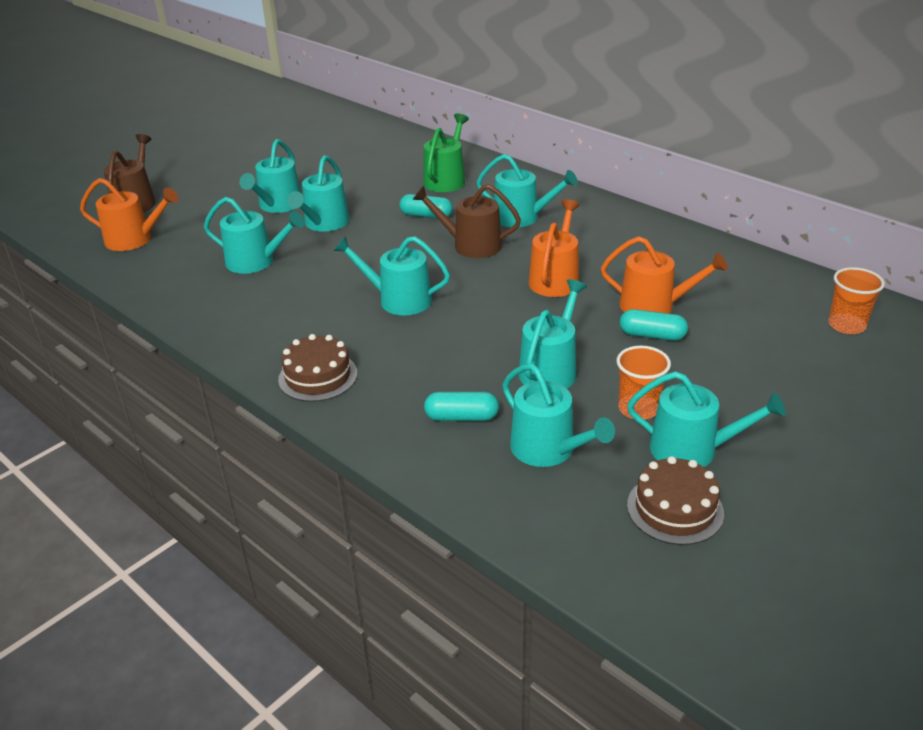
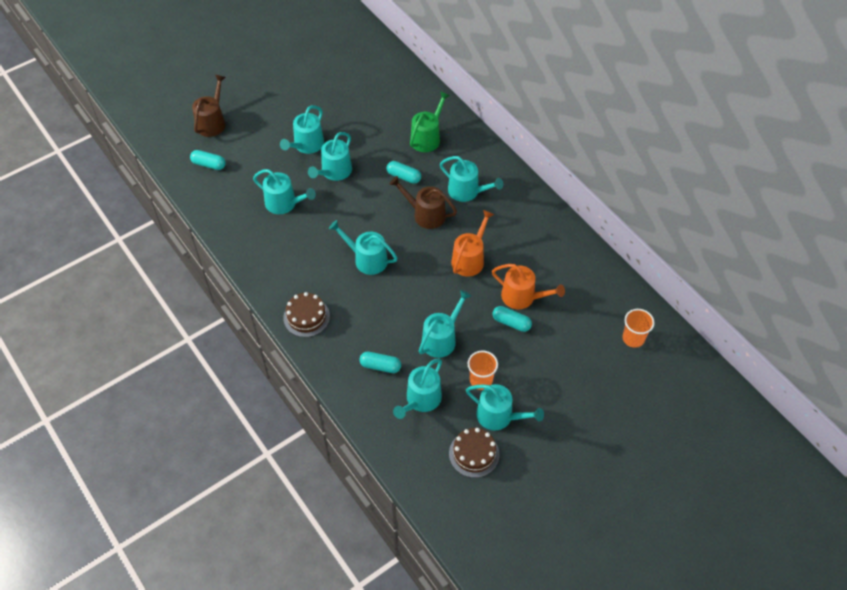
camera: 10 degrees right, 20 degrees up
orange watering can [80,178,179,251] -> turquoise capsule [190,150,226,170]
turquoise watering can [502,364,615,467] -> turquoise watering can turned 60 degrees clockwise [393,359,442,419]

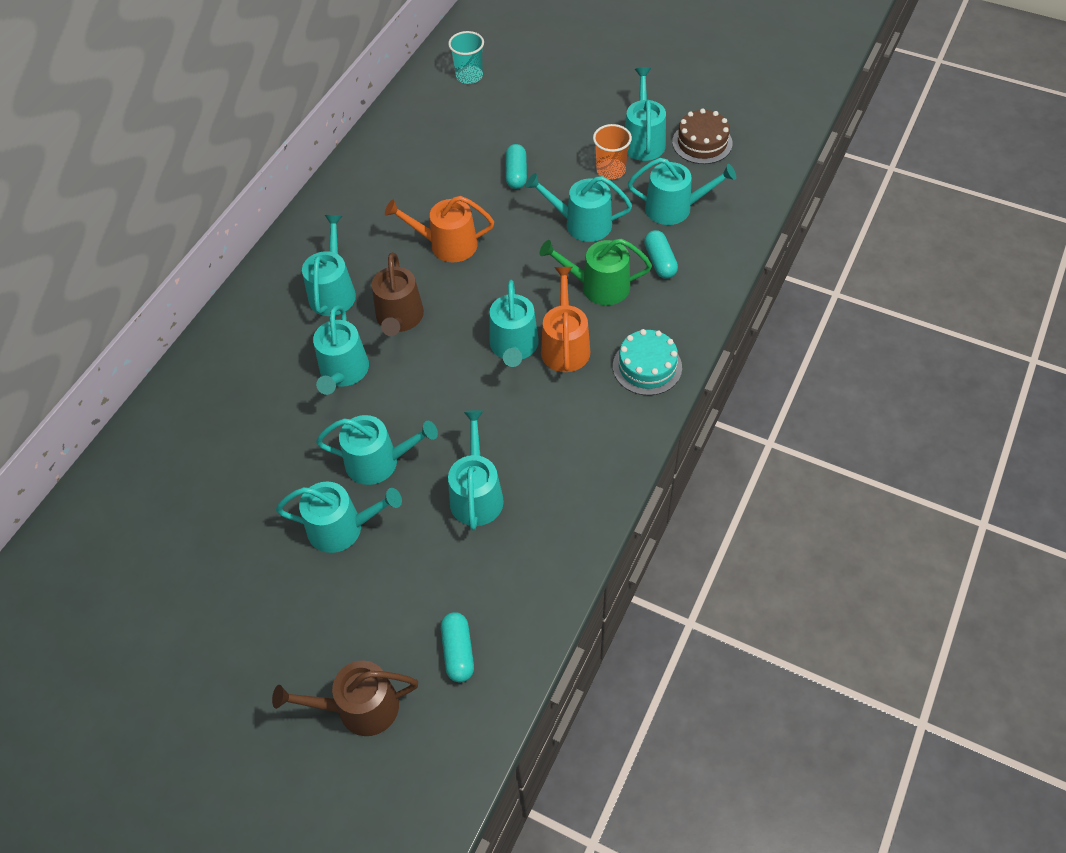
camera: 115 degrees left, 0 degrees up
brown cake [283,292,330,337] -> turquoise cake [613,329,682,395]
turquoise capsule [386,161,421,184] -> turquoise watering can [313,305,369,395]
green watering can [410,91,450,152] -> green watering can moved to [540,239,652,305]
orange watering can [492,264,565,309] -> orange watering can moved to [541,267,590,372]
orange cup [622,309,655,348] -> turquoise cup [448,31,484,84]

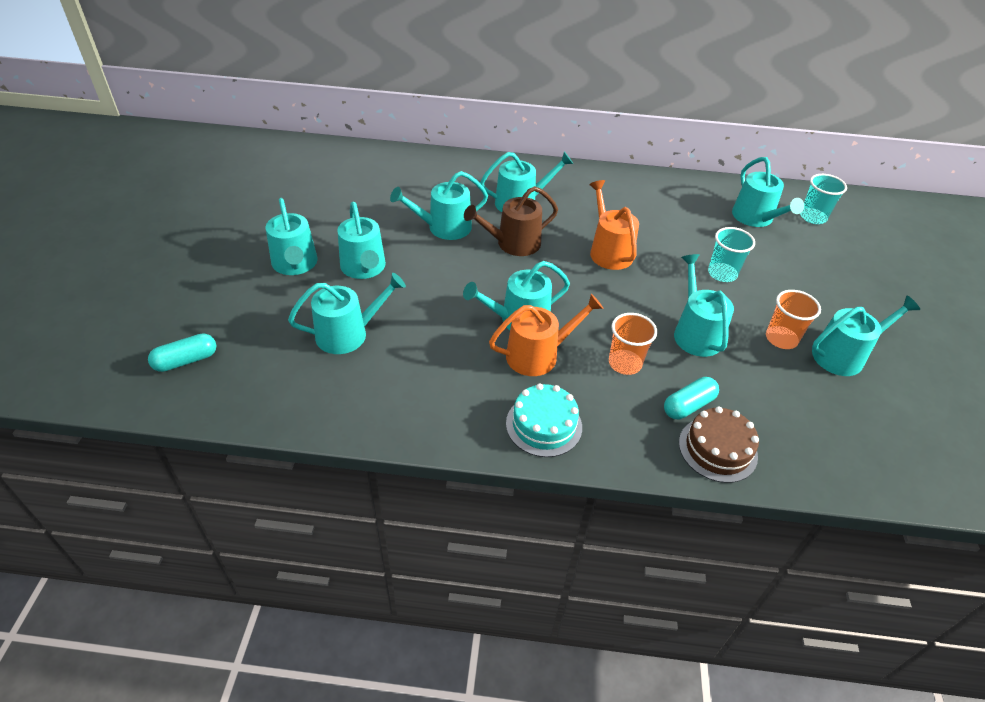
camera: 65 degrees right, 10 degrees down
brown watering can [272,660,418,736] -> none
turquoise capsule [505,144,527,189] -> turquoise cup [708,227,755,282]
green watering can [540,239,652,305] -> orange cup [609,313,657,375]
turquoise watering can [628,158,736,225] -> turquoise watering can moved to [732,157,804,227]
brown cake [672,108,732,164] -> brown cake moved to [679,406,759,483]

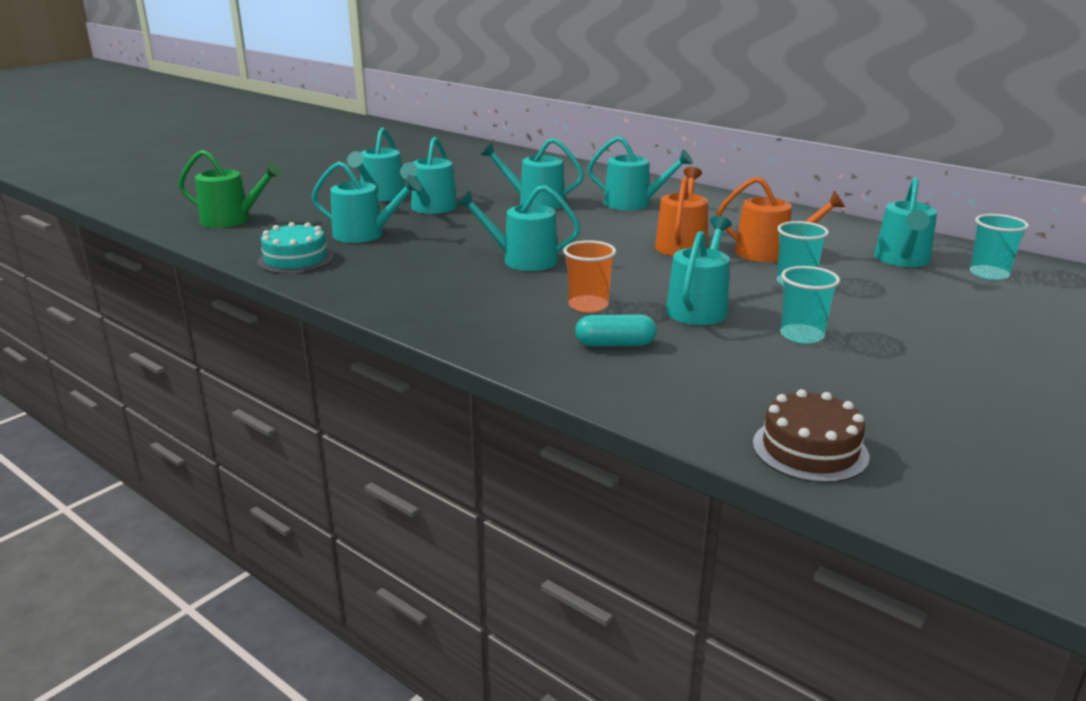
camera: 35 degrees right, 20 degrees down
turquoise capsule [148,333,216,372] -> green watering can [178,150,282,228]
brown watering can [464,186,558,256] -> none
orange watering can [489,294,604,376] -> orange watering can moved to [716,177,845,262]
turquoise cake [506,383,582,457] -> turquoise cake moved to [257,222,334,274]
brown cake [679,406,759,483] -> brown cake moved to [753,389,869,483]
orange cup [766,290,821,349] -> turquoise cup [780,266,840,344]
turquoise watering can [812,295,920,376] -> none

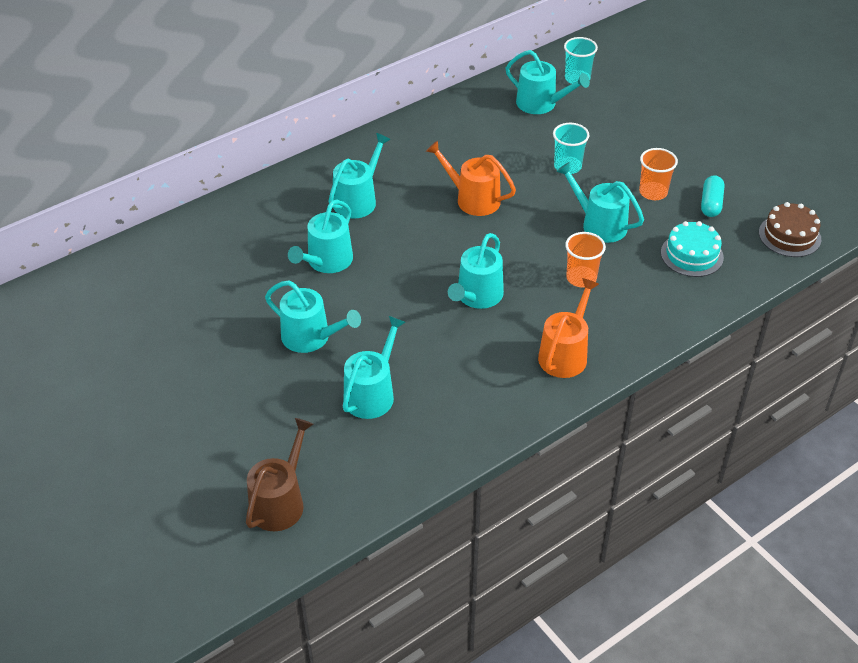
camera: 75 degrees left, 20 degrees up
green watering can [178,150,282,228] -> brown watering can [246,418,314,531]
turquoise cake [257,222,334,274] -> turquoise cake moved to [661,221,724,277]
turquoise watering can [347,127,405,201] -> none
turquoise capsule [575,314,657,347] -> turquoise capsule moved to [701,175,724,217]
orange watering can [716,177,845,262] -> orange watering can moved to [538,278,599,378]
turquoise cup [780,266,840,344] -> orange cup [639,148,678,200]

